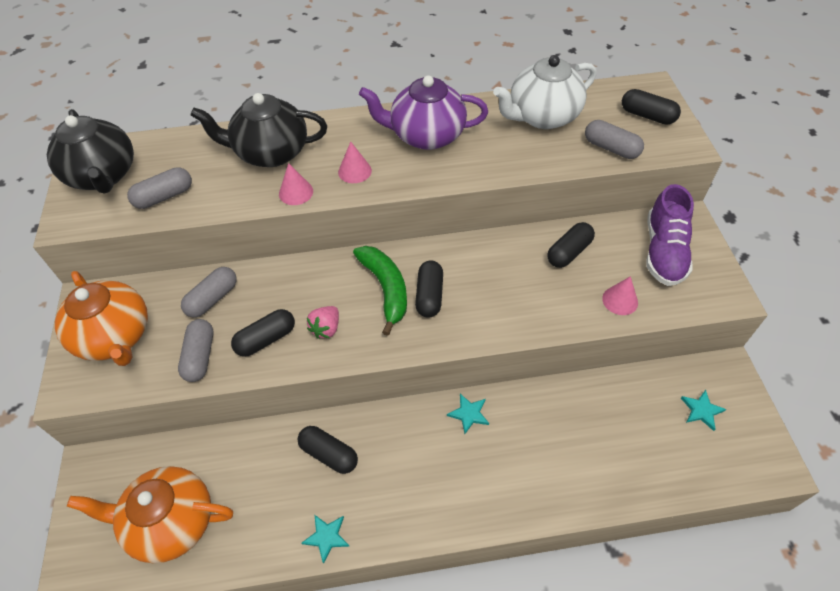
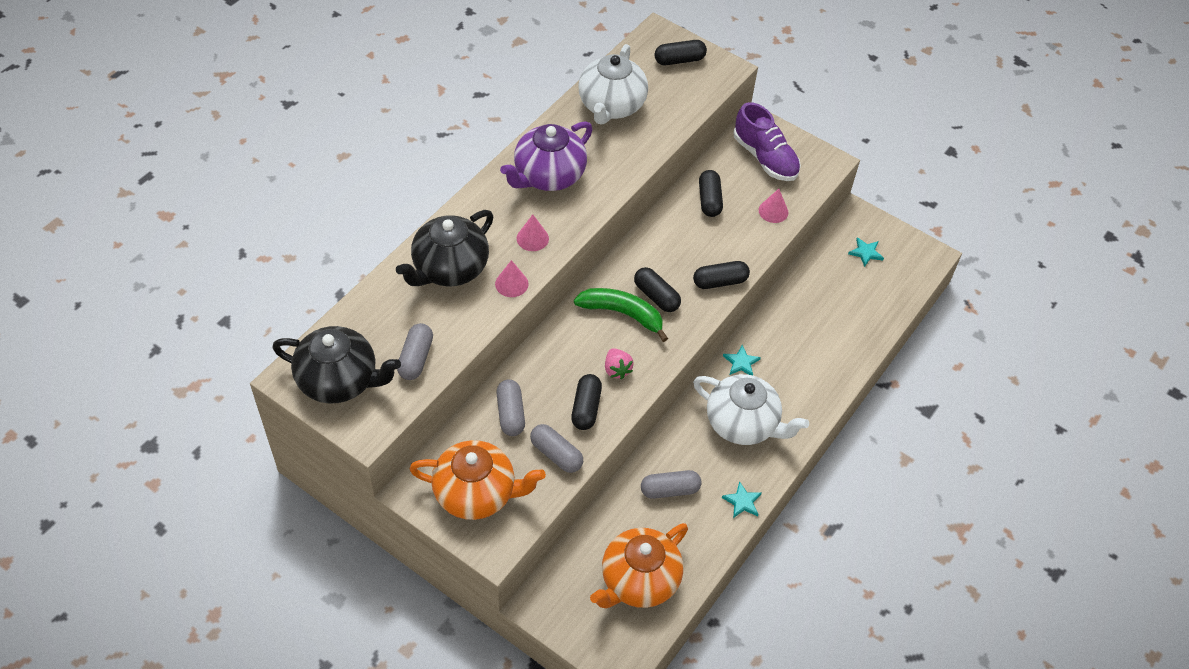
camera: 50 degrees left, 0 degrees up
black capsule [298,426,358,474] -> black capsule moved to [693,261,750,289]
grey capsule [585,120,644,159] -> grey capsule moved to [641,470,702,499]
none -> white teapot [693,374,809,445]

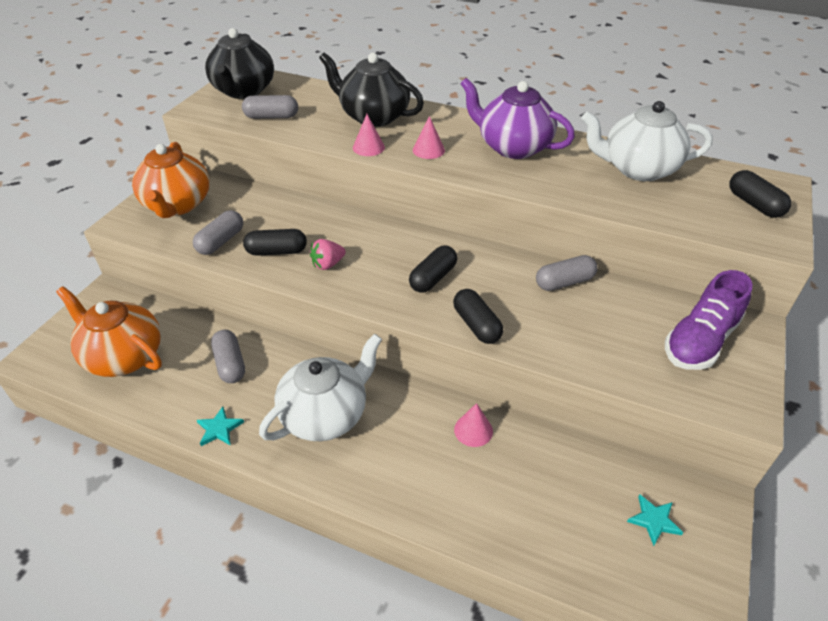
camera: 80 degrees right, 10 degrees down
grey capsule [497,380,525,436] -> grey capsule moved to [536,255,598,291]
green banana [574,288,668,342] -> none
white teapot [693,374,809,445] -> white teapot turned 150 degrees counterclockwise [259,334,382,441]
black capsule [699,170,723,217] -> none
turquoise star [723,345,761,375] -> none
pink cone [759,189,788,223] -> pink cone moved to [454,403,493,447]

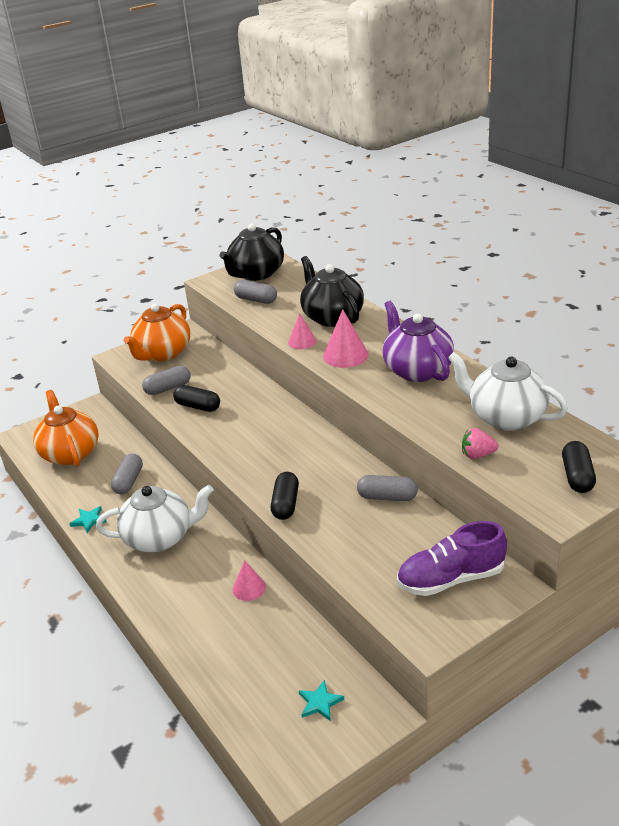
camera: 35 degrees right, 10 degrees down
pink strawberry [310,239,346,270] -> pink strawberry moved to [462,428,498,459]
black capsule [409,245,457,293] -> none
pink cone [413,116,445,159] -> pink cone [323,309,369,368], size x1.56

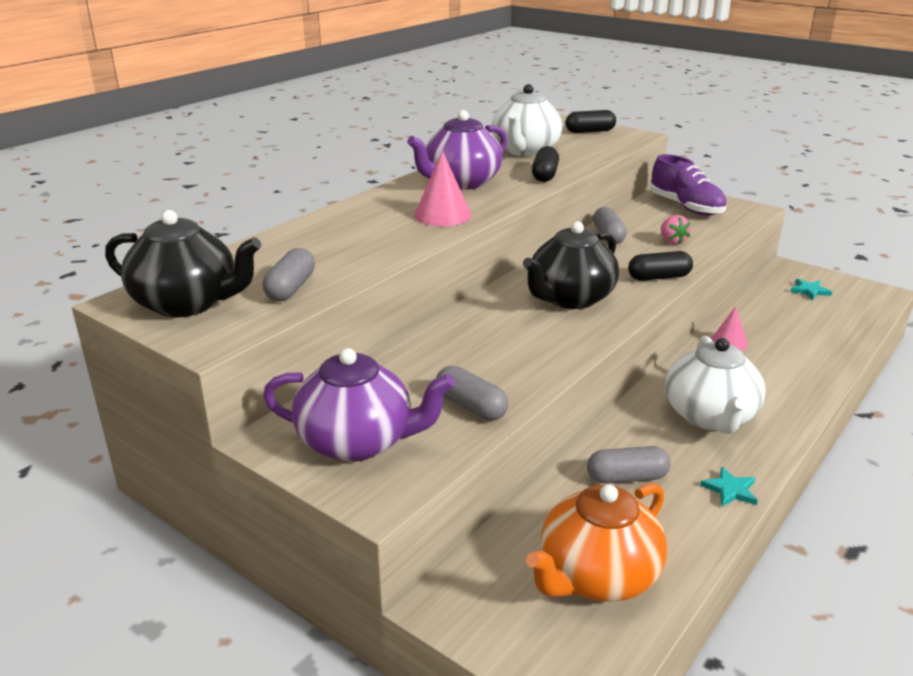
camera: 110 degrees left, 5 degrees down
white teapot [96,485,214,552] -> white teapot turned 150 degrees counterclockwise [665,336,766,434]
orange teapot [123,304,190,361] -> purple teapot [263,348,455,462]
black capsule [173,385,220,412] -> black capsule moved to [532,146,559,182]
pink cone [288,313,316,349] -> none
black teapot [300,256,364,327] -> black teapot moved to [523,221,619,309]
pink strawberry [462,428,498,459] -> pink strawberry moved to [661,215,690,245]

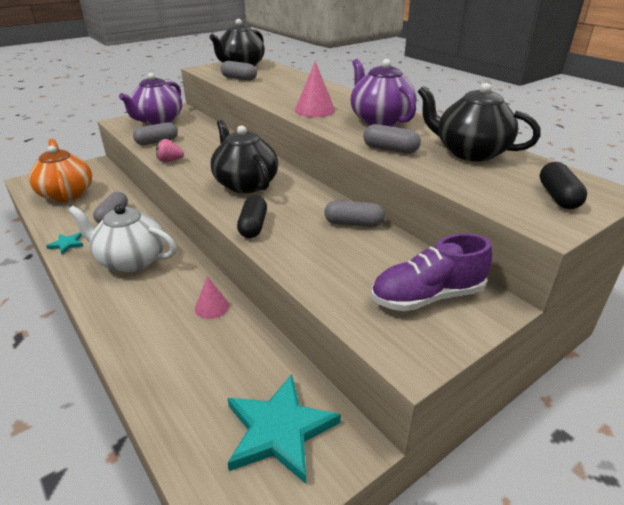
camera: 105 degrees right, 5 degrees up
white teapot [492,84,563,156] -> black teapot [418,83,541,161]
black capsule [532,146,559,182] -> grey capsule [363,124,421,154]
pink strawberry [661,215,690,245] -> pink strawberry moved to [156,139,184,162]
turquoise star [790,279,832,300] -> turquoise star [228,374,341,484], size x2.18

